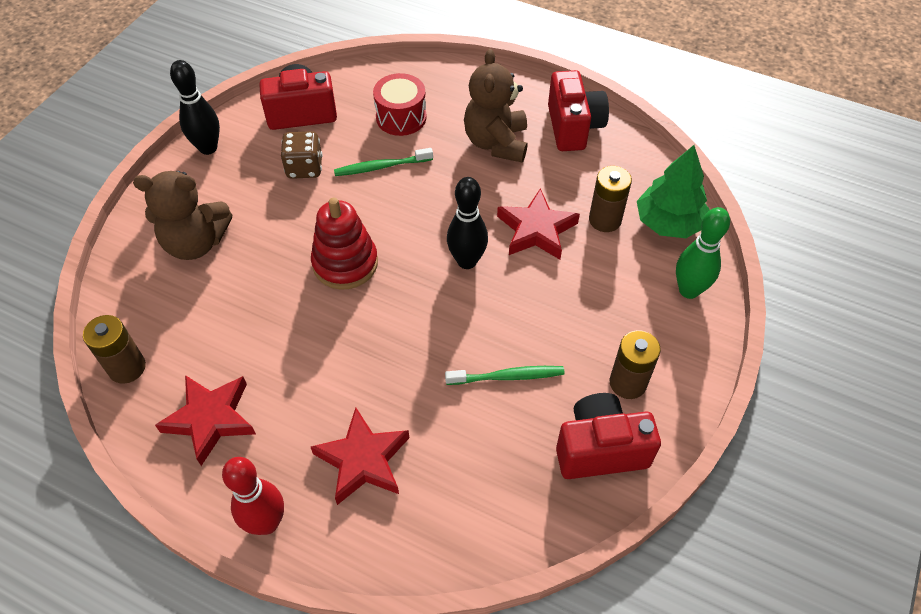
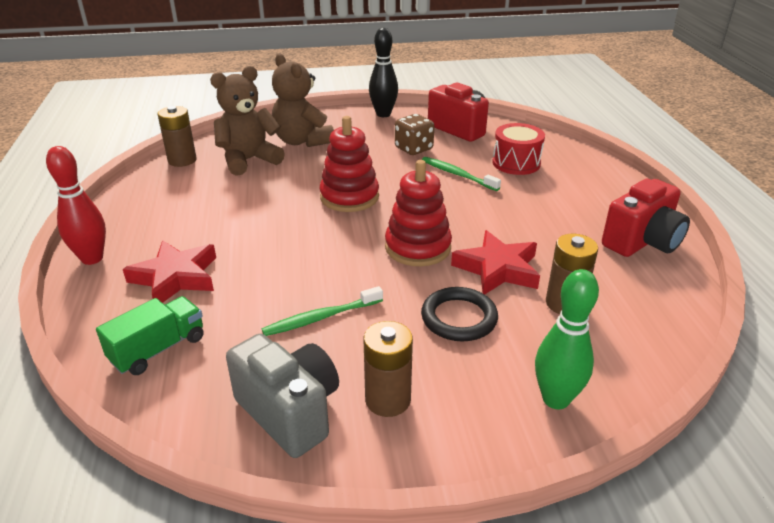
camera: 55 degrees right, 20 degrees down
red star [155,375,256,466] -> none
green toothbrush [445,366,565,385] -> green toothbrush turned 105 degrees clockwise [262,286,383,336]
black bowling pin [447,177,488,269] -> red stacking toy [385,160,452,266]
brown teddy bear [464,49,527,162] -> brown teddy bear moved to [210,66,285,176]
red camera [556,393,661,479] -> grey camera [226,333,339,458]
green tree [637,145,710,238] -> none
none -> green truck [96,296,204,375]
none -> black ring [421,287,498,341]

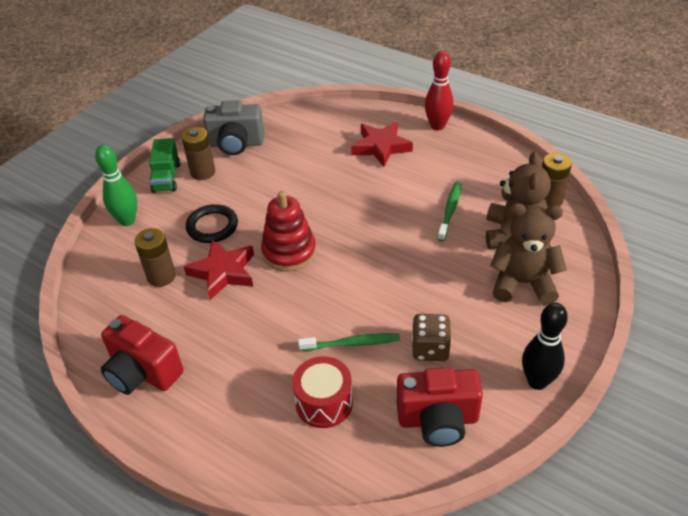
camera: 135 degrees right, 10 degrees up
green truck [96,296,204,375] -> green truck moved to [149,138,180,193]
green toothbrush [262,286,383,336] -> green toothbrush moved to [437,182,462,241]
red stacking toy [319,116,379,212] -> none
red camera [602,179,690,257] -> red camera turned 60 degrees counterclockwise [101,315,183,395]

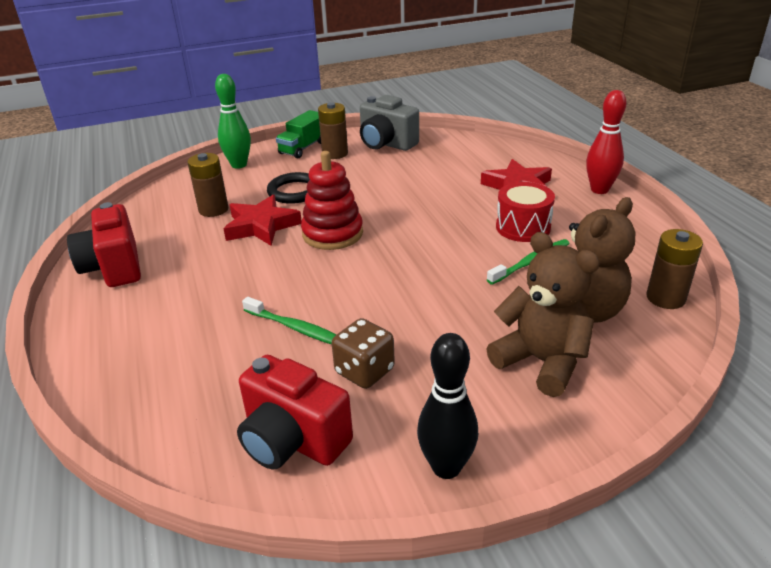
camera: 35 degrees right, 10 degrees down
red drum [292,356,353,428] -> red drum moved to [496,182,555,242]

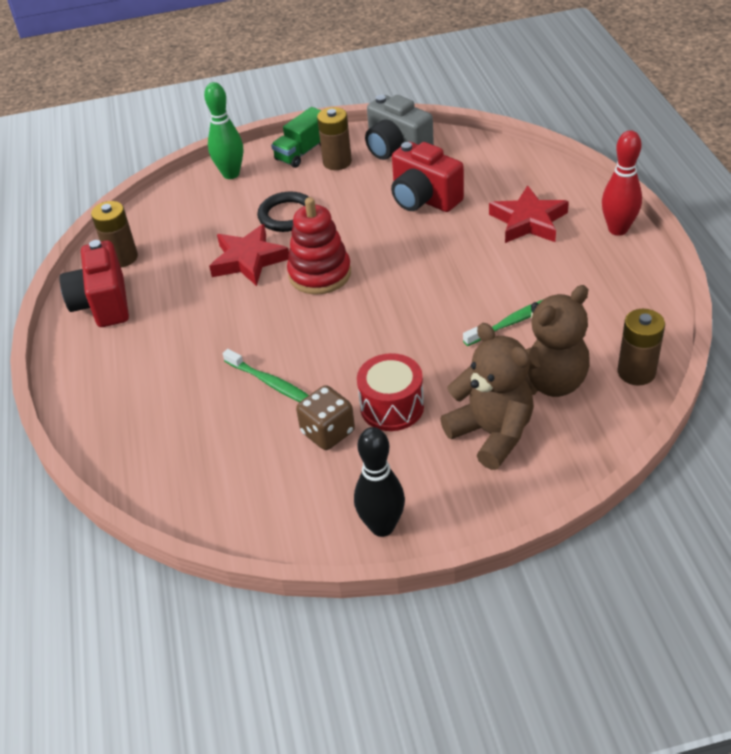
camera: 10 degrees right, 10 degrees up
brown battery [187,153,229,217] -> brown battery moved to [91,201,138,267]
red camera [237,355,353,470] -> red camera moved to [391,142,464,212]
red drum [496,182,555,242] -> red drum moved to [357,353,424,431]

